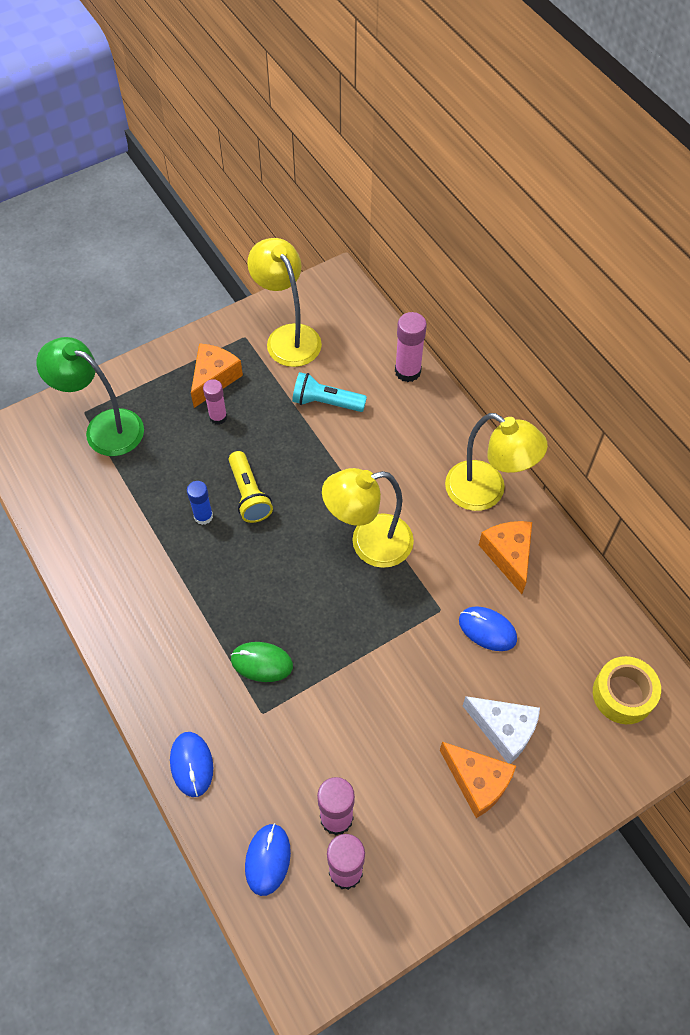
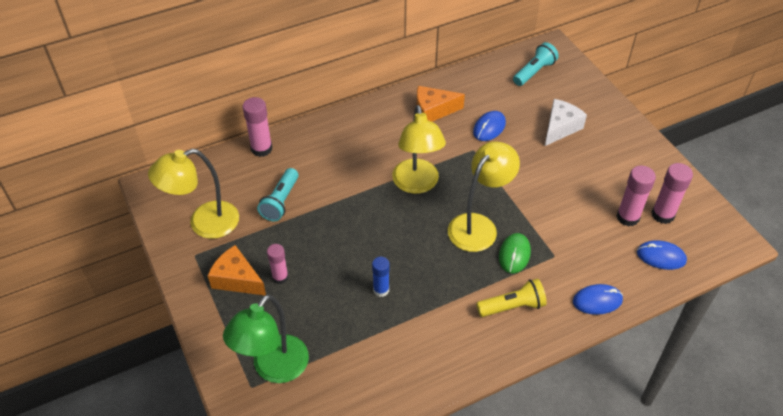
camera: 85 degrees left, 10 degrees down
yellow flashlight [229,451,273,523] -> yellow flashlight moved to [476,279,547,317]
orange cheese [440,742,516,818] -> none
yellow lamp [445,413,548,511] -> yellow lamp moved to [448,141,520,252]
yellow tape [593,656,661,724] -> turquoise flashlight [513,42,559,86]

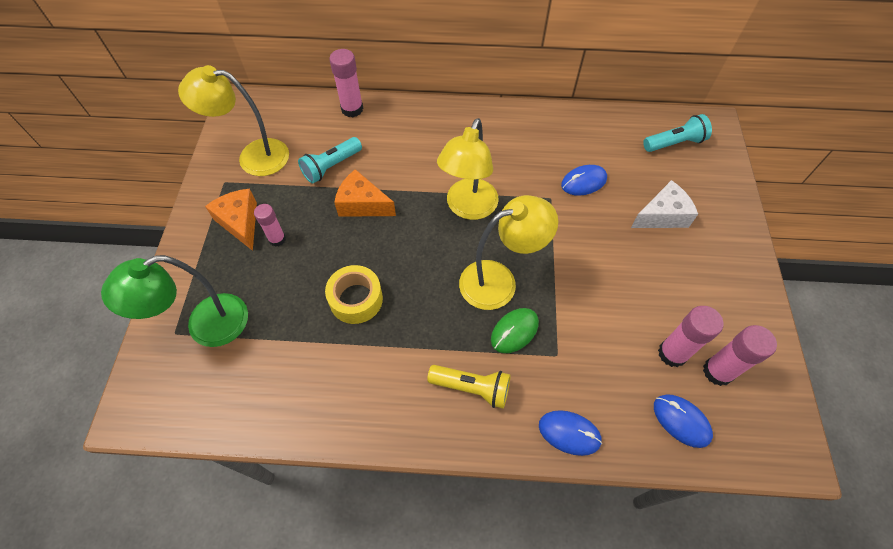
camera: 30 degrees right, 10 degrees up
blue glue stick [372,257,390,297] -> yellow tape [325,265,383,324]
orange cheese [417,86,465,122] -> orange cheese moved to [334,169,396,217]

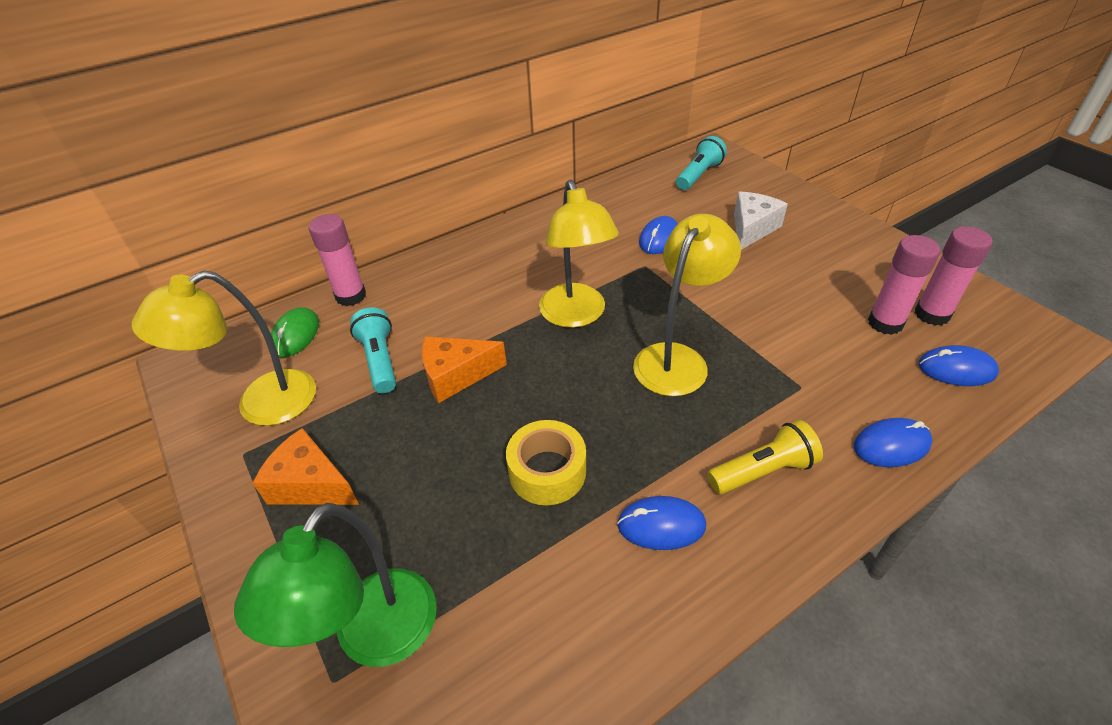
camera: 35 degrees left, 15 degrees down
pink glue stick [254,204,286,247] -> none
turquoise flashlight [298,137,362,184] -> turquoise flashlight turned 150 degrees clockwise [350,308,396,394]
green mouse [491,308,539,353] -> green mouse moved to [271,307,319,357]
none -> blue mouse [617,496,706,550]

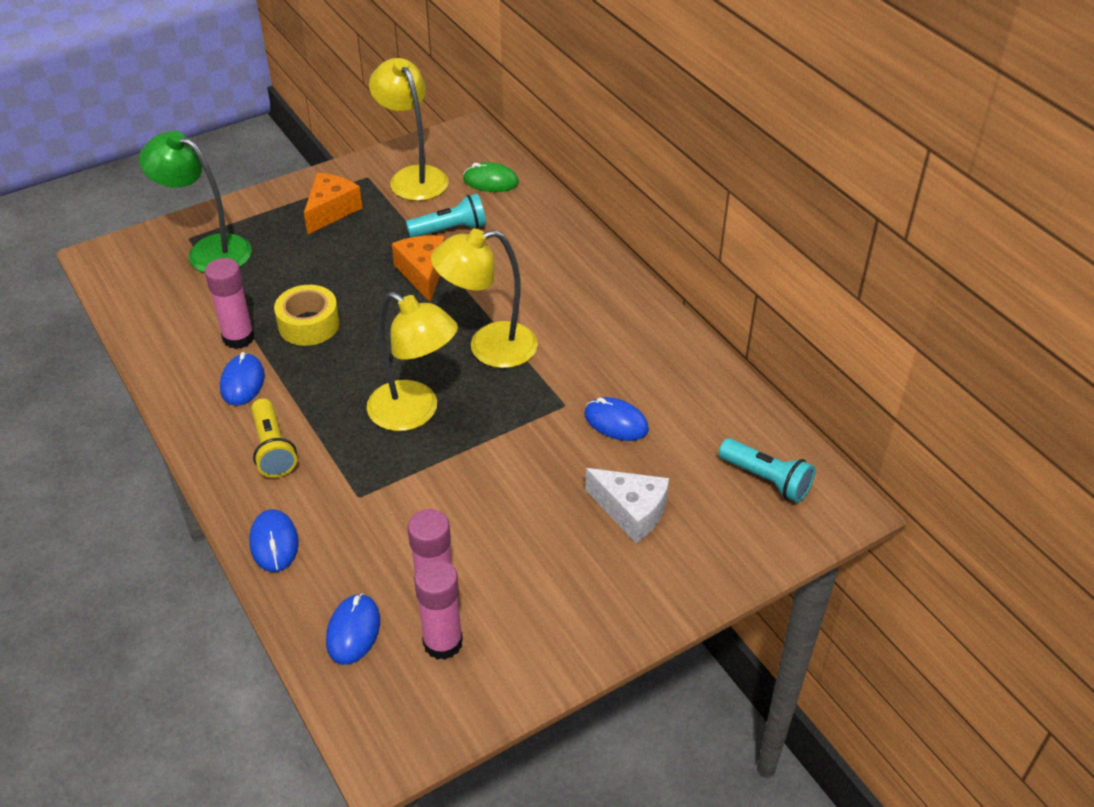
camera: 90 degrees right, 0 degrees up
pink glue stick [309,214,366,306] -> pink glue stick moved to [205,258,255,349]

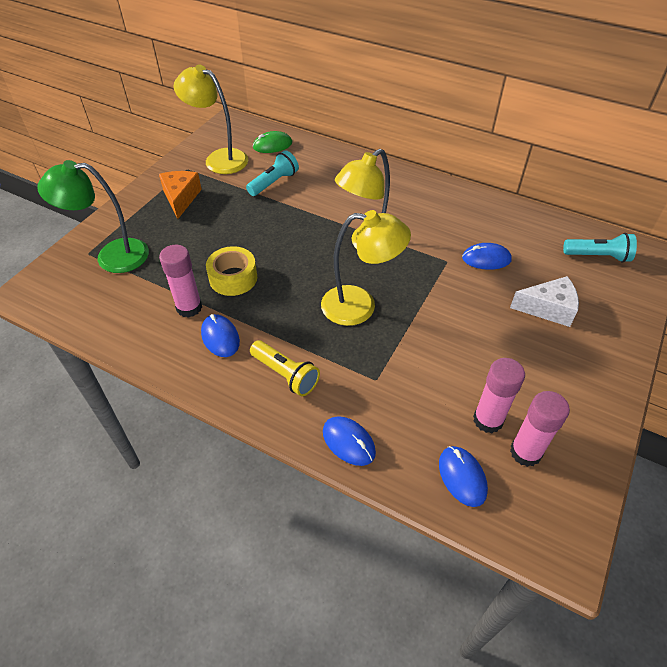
camera: 30 degrees left, 5 degrees up
orange cheese [392,235,445,302] -> none

